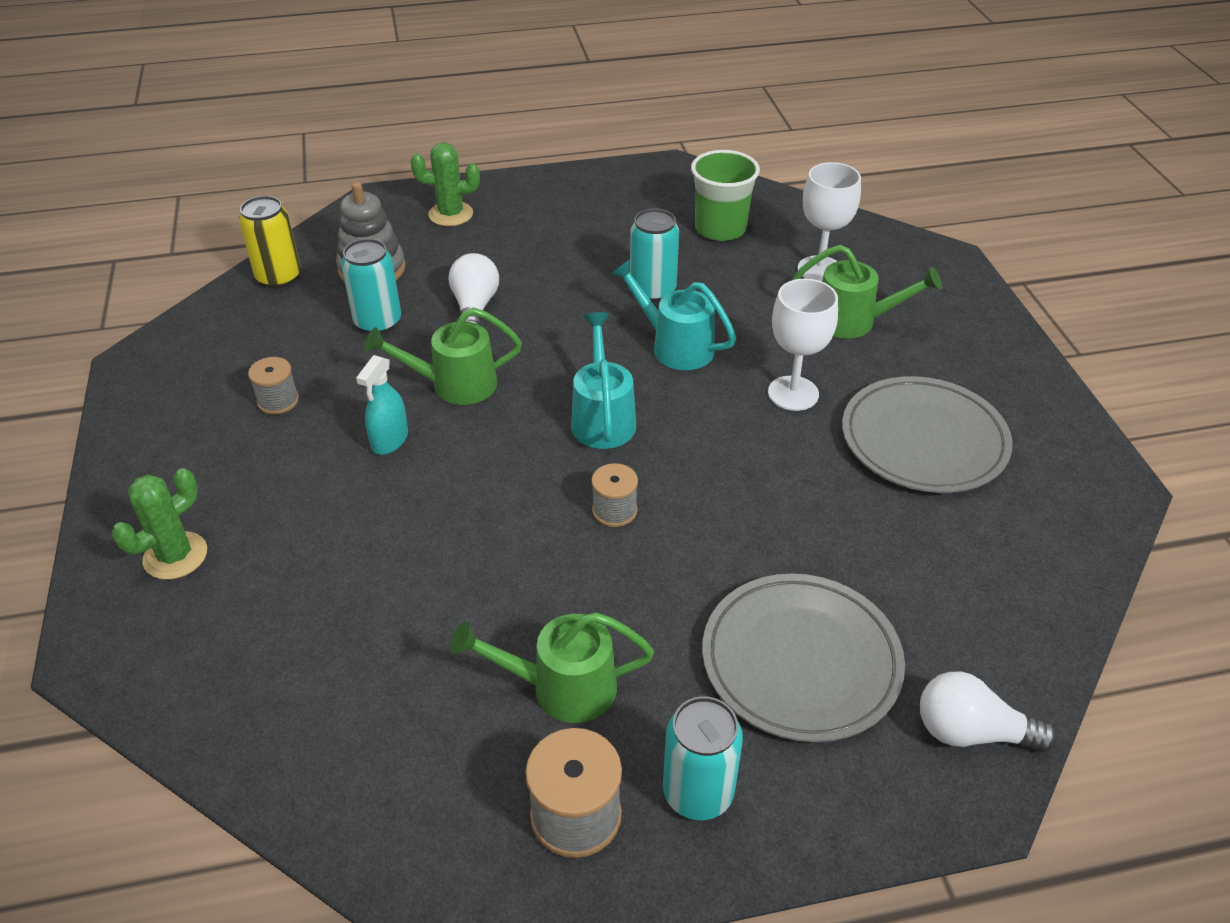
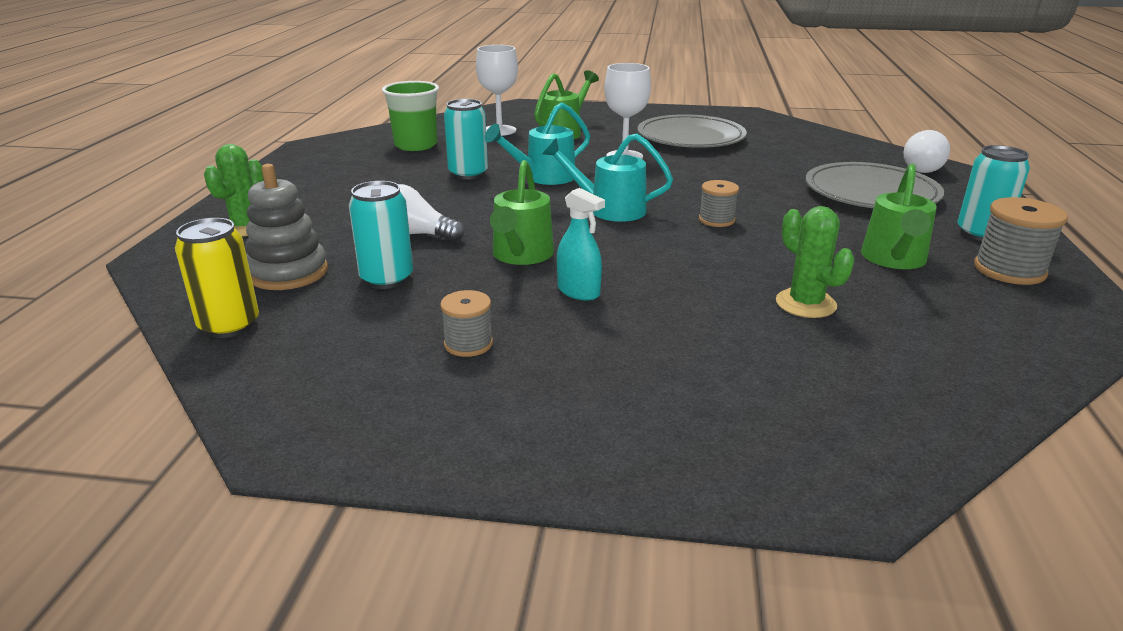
camera: 70 degrees left, 15 degrees down
green cactus [112,468,207,580] -> green cactus moved to [776,206,855,318]

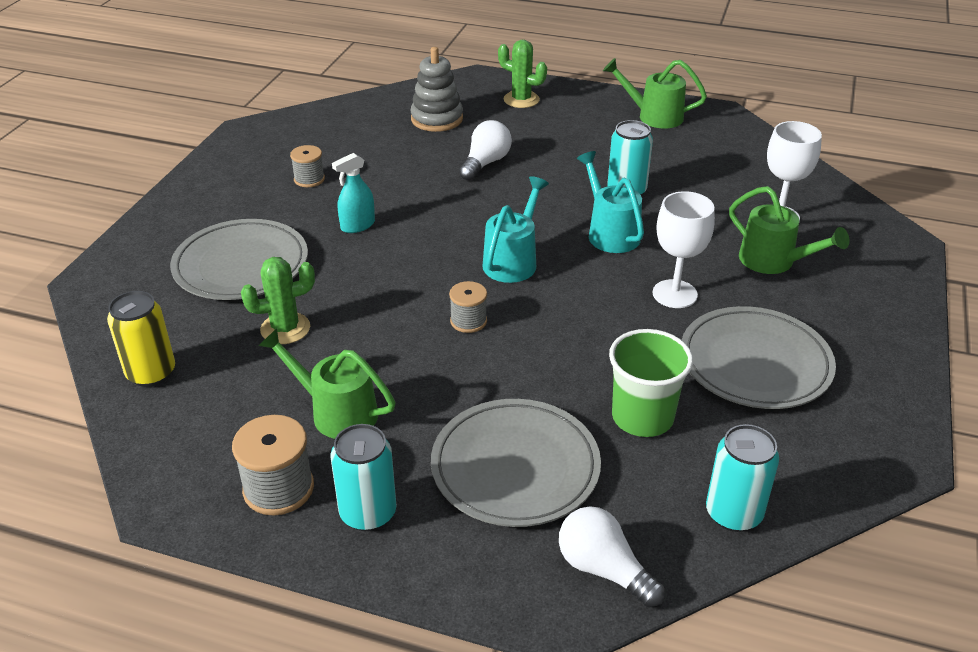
camera: 100 degrees right, 10 degrees up
yellow can [175,218,259,338] -> yellow can moved to [107,291,175,387]
turquoise can [348,181,413,289] -> turquoise can moved to [706,424,779,532]
green cup [382,81,439,151] -> green cup moved to [609,329,693,437]
green watering can [490,160,554,265] -> green watering can moved to [603,58,707,128]
none -> grey plate [170,219,308,300]

